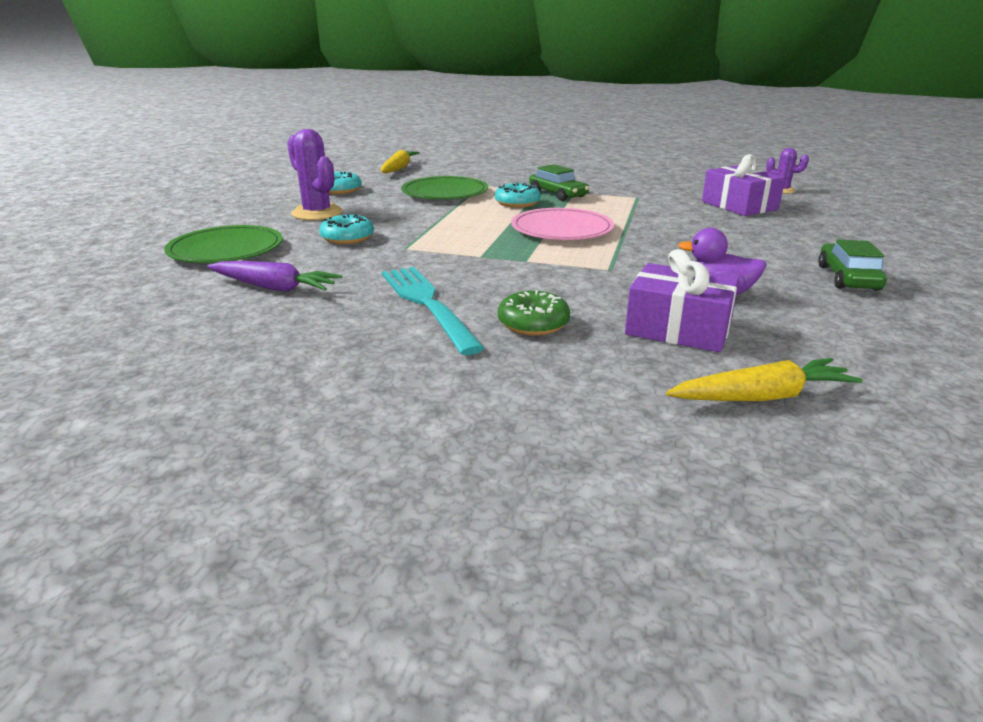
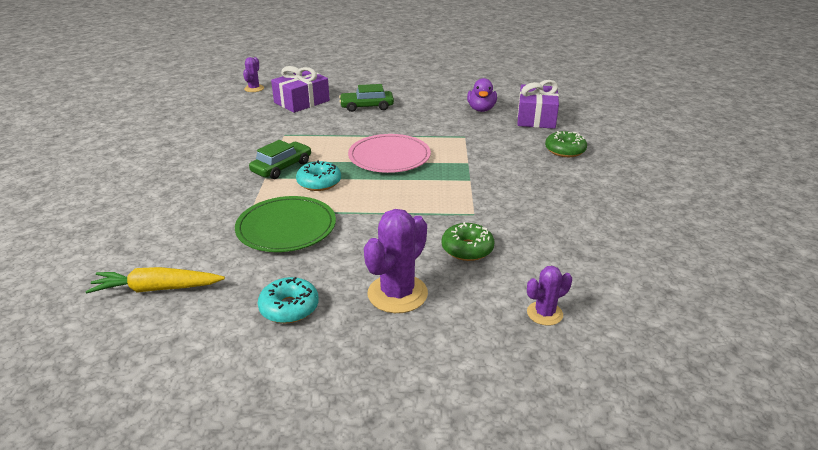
camera: 105 degrees left, 5 degrees up
green plate [164,225,283,263] -> purple cactus [527,266,572,326]
purple carrot [207,261,342,292] -> none
turquoise donut [319,214,374,244] -> green donut [442,222,495,261]
turquoise fork [382,267,485,355] -> none
yellow carrot [666,358,863,401] -> none
green car [818,240,887,291] -> green car moved to [339,84,394,112]

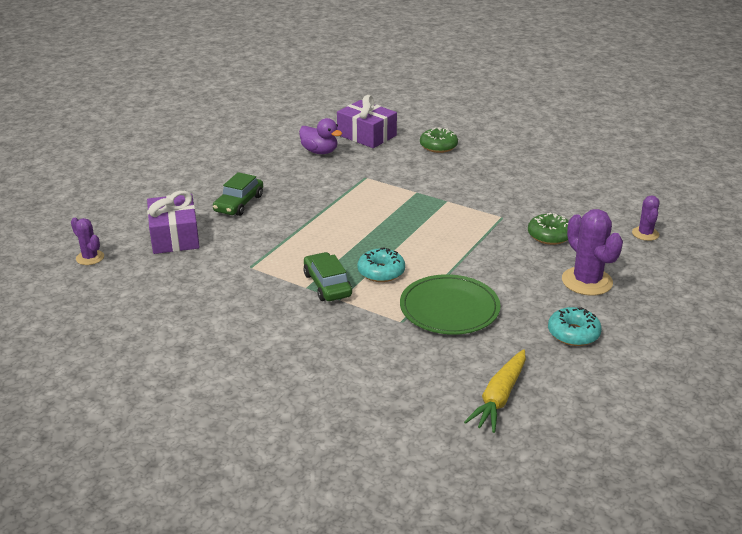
camera: 60 degrees left, 0 degrees up
pink plate [348,134,431,173] -> none

